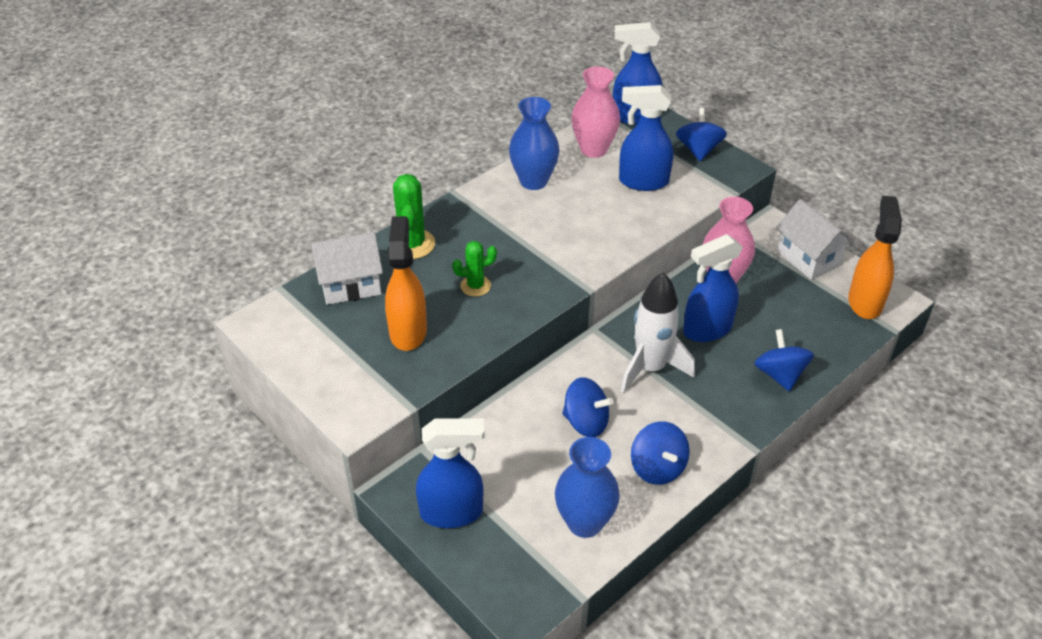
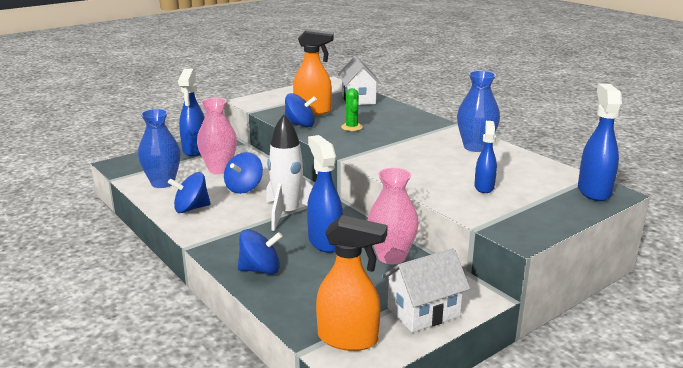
camera: 95 degrees right, 20 degrees down
green cactus [393,174,435,259] -> none
pink vase [571,66,620,158] -> pink vase moved to [197,98,237,174]
blue spray bottle [619,85,673,191] -> blue spray bottle [475,121,497,193], size x0.63
blue spinning top [676,108,727,161] -> blue spinning top moved to [285,93,317,127]

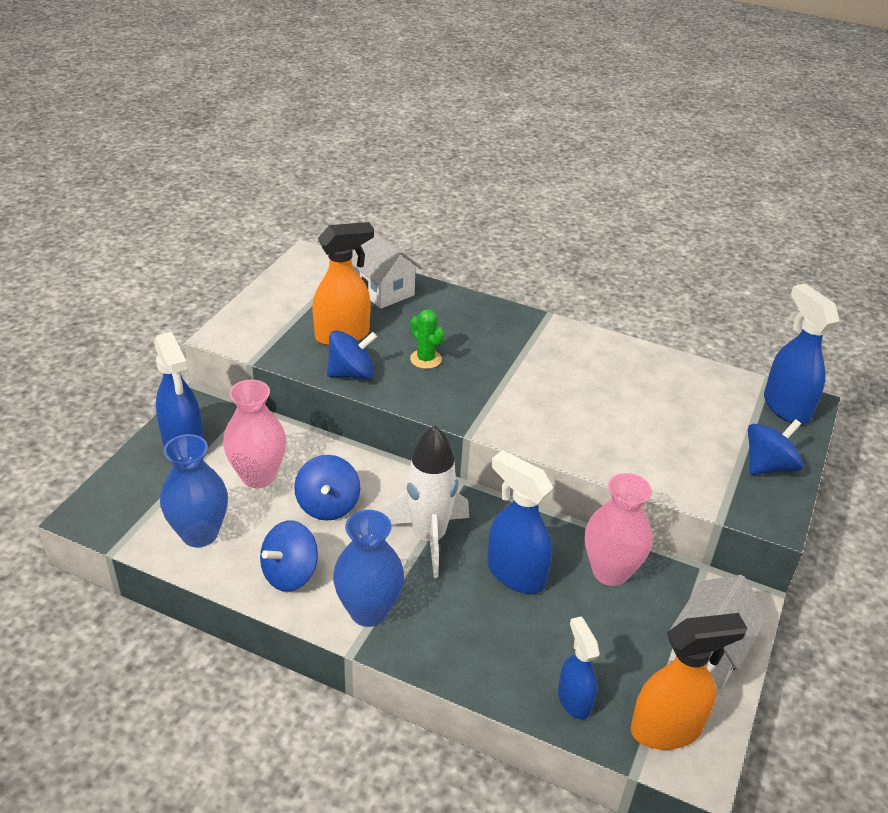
camera: 30 degrees left, 15 degrees up
blue spinning top [238,229,283,274] -> blue spinning top moved to [748,419,803,475]
blue vase [457,70,500,152] -> blue vase moved to [333,510,404,627]
blue spray bottle [475,121,497,193] -> blue spray bottle moved to [558,617,600,719]

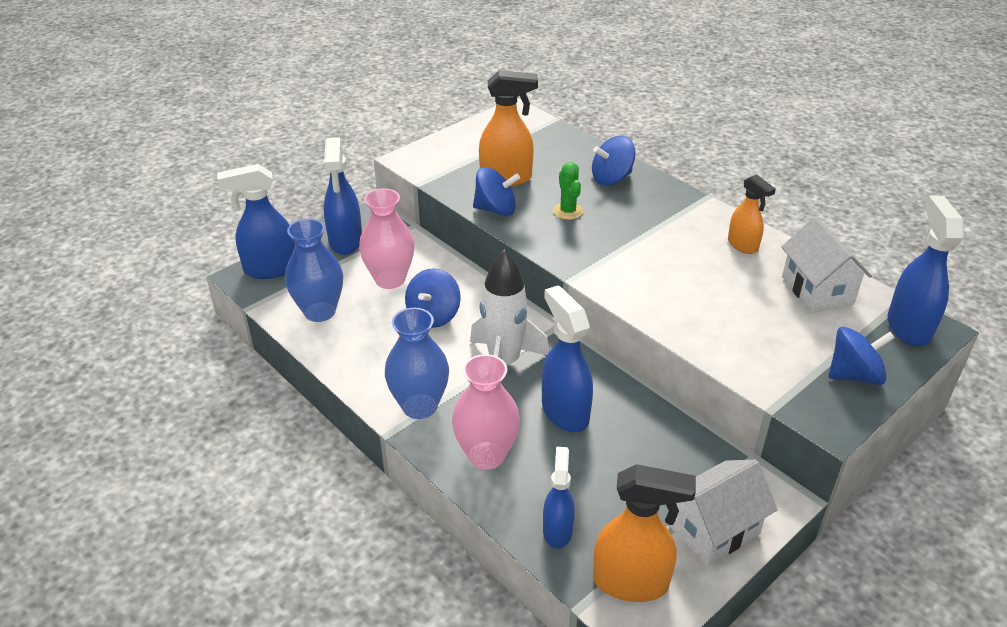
camera: 25 degrees right, 0 degrees up
blue spinning top [260,520,318,592] -> blue spinning top moved to [592,136,636,185]
white house [351,231,422,309] -> white house moved to [781,217,872,313]
pink vase [585,473,652,586] -> pink vase moved to [452,354,520,470]
none -> blue spray bottle [217,164,296,279]
none -> orange spray bottle [728,174,776,254]

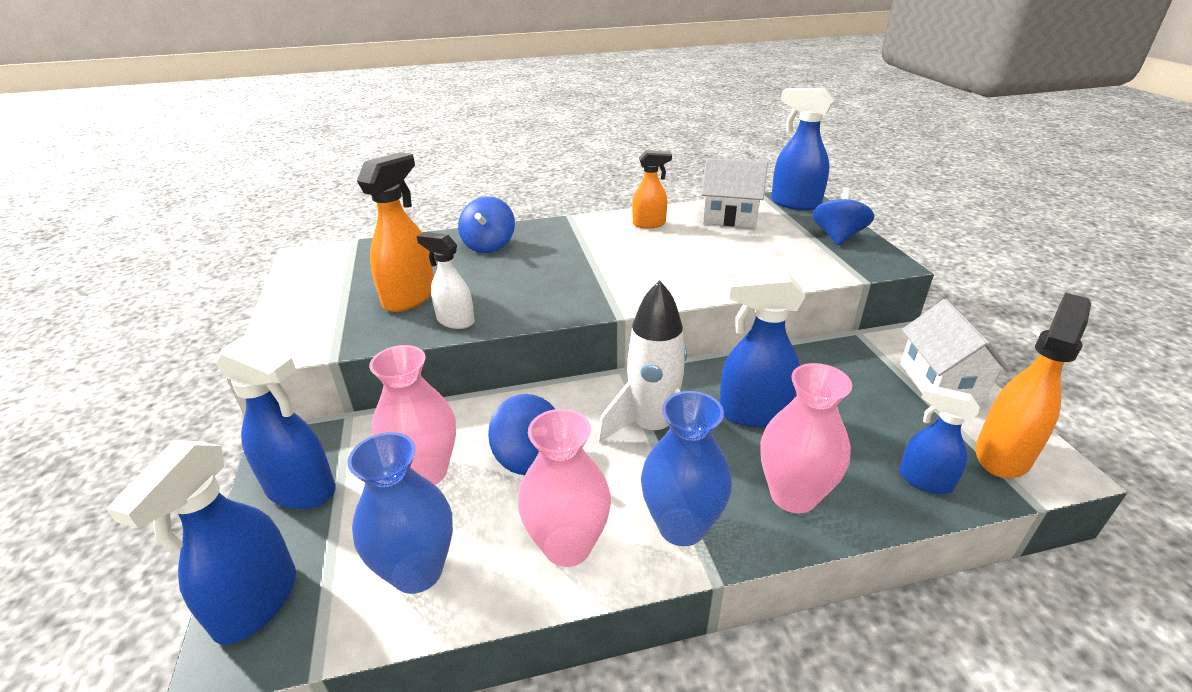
camera: 60 degrees left, 5 degrees down
blue spinning top [473,167,520,216] -> white spray bottle [417,232,475,329]
green cactus [553,162,583,220] -> none
none -> pink vase [518,409,611,567]

